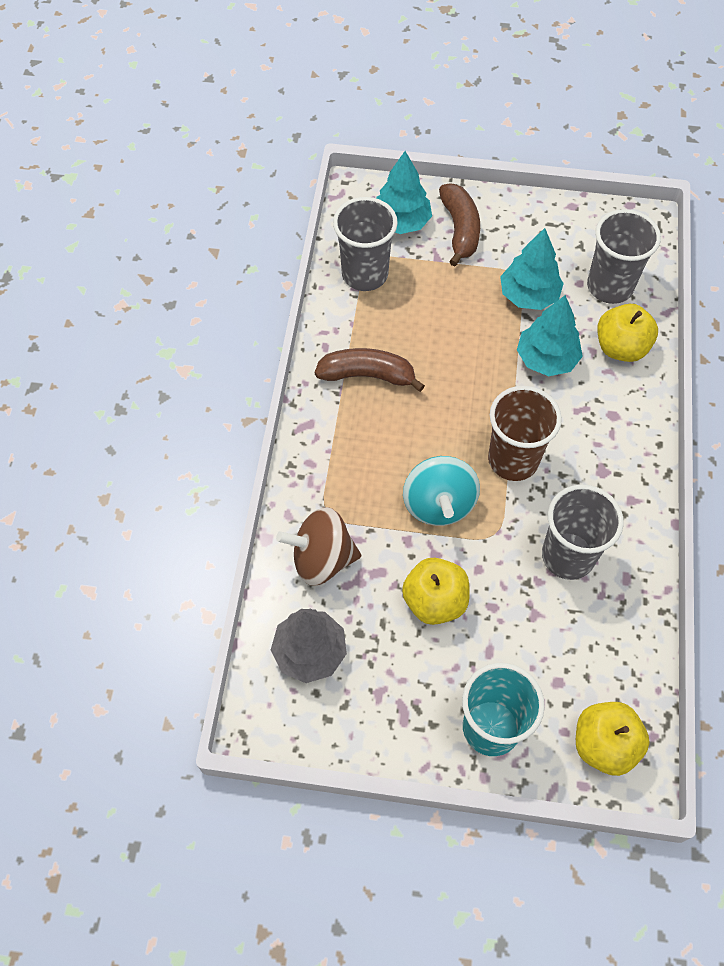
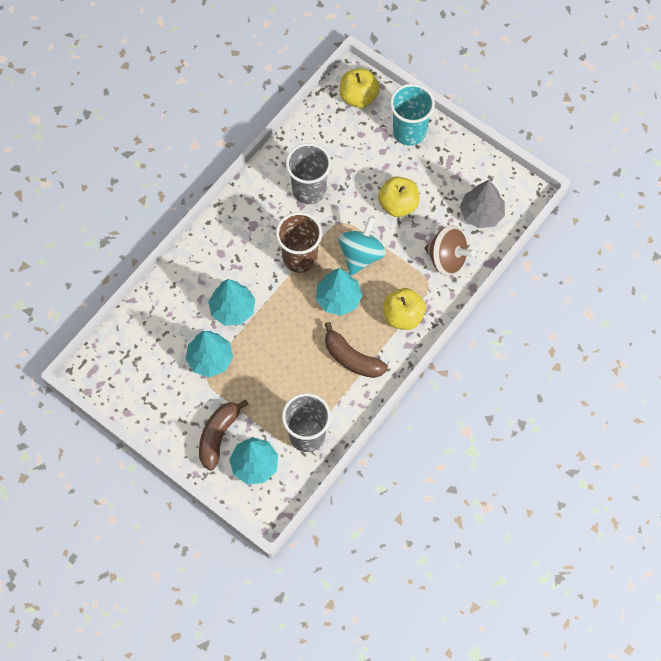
camera: 150 degrees left, 5 degrees up
grey cup [587,209,661,304] -> none
yellow apple [598,304,658,362] -> yellow apple moved to [383,288,426,330]
none -> turquoise tree [316,268,363,316]

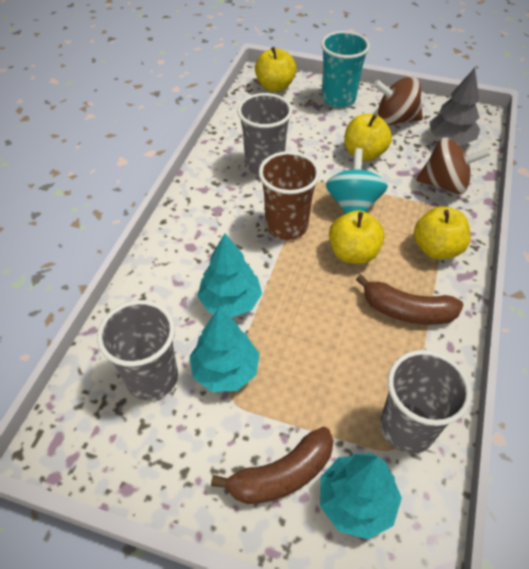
camera: 20 degrees left, 15 degrees down
brown banana [199,399,249,471] -> brown banana turned 120 degrees counterclockwise [211,427,334,504]
turquoise tree [316,268,363,316] -> yellow apple [329,210,385,264]
none -> grey cup [97,300,178,400]
none -> brown spinning top [373,76,423,125]

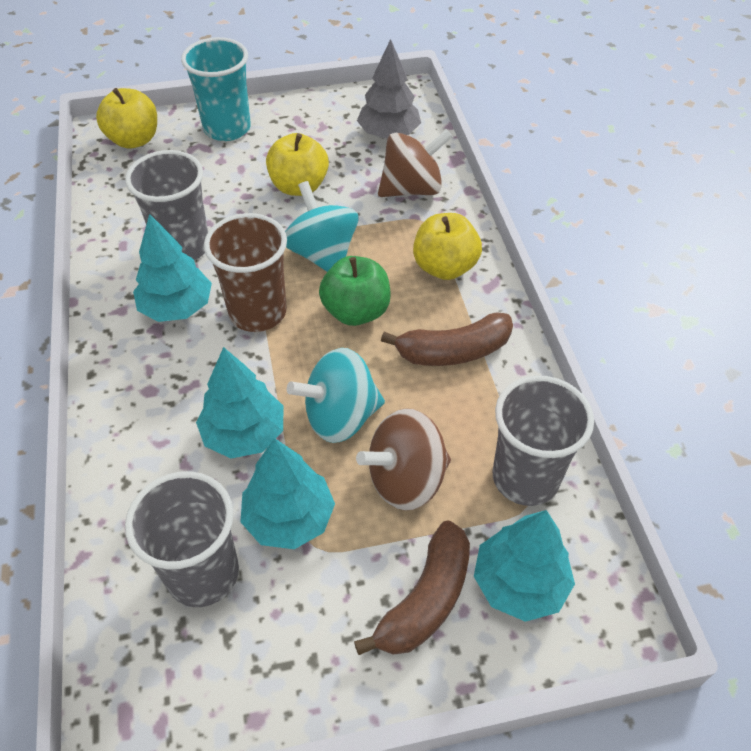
camera: 30 degrees left, 0 degrees up
yellow apple [329,210,385,264] -> green apple [319,256,391,326]
brown spinning top [373,76,423,125] -> brown spinning top moved to [356,408,451,511]
none -> turquoise tree [133,214,212,322]
none -> turquoise spinning top [287,348,385,443]

